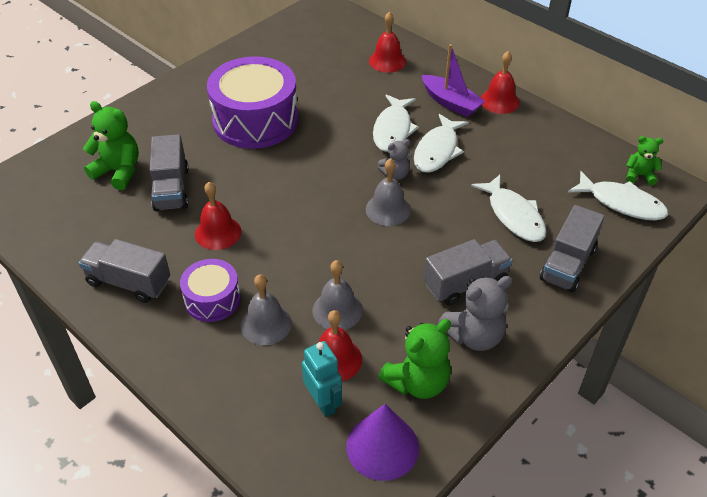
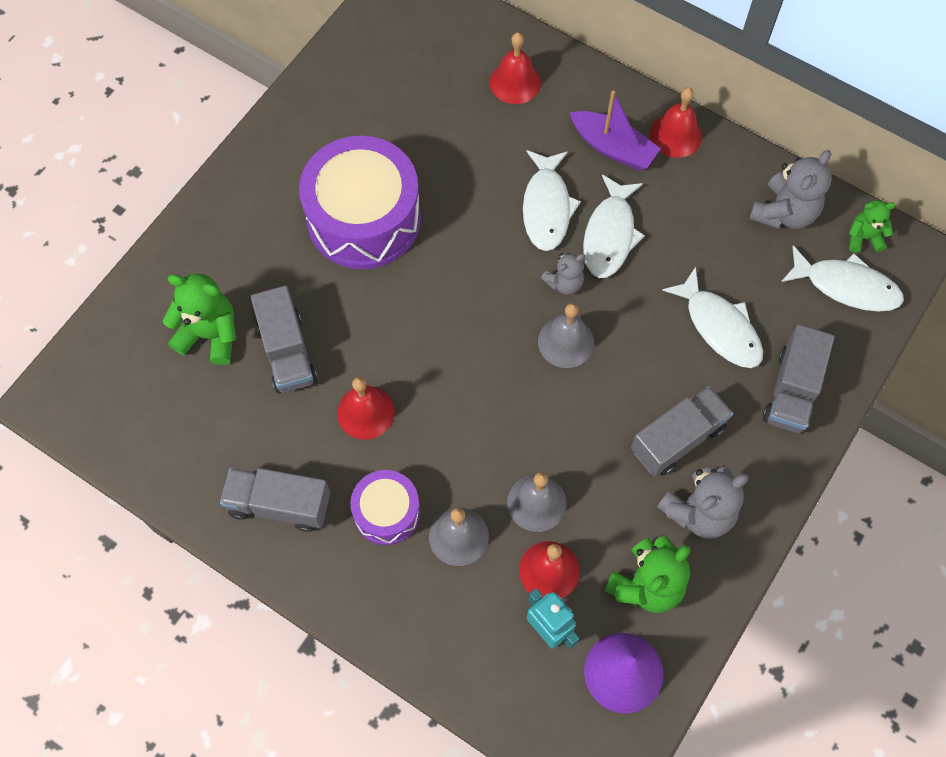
camera: 10 degrees left, 20 degrees up
none -> grey teddy bear [749,150,832,229]

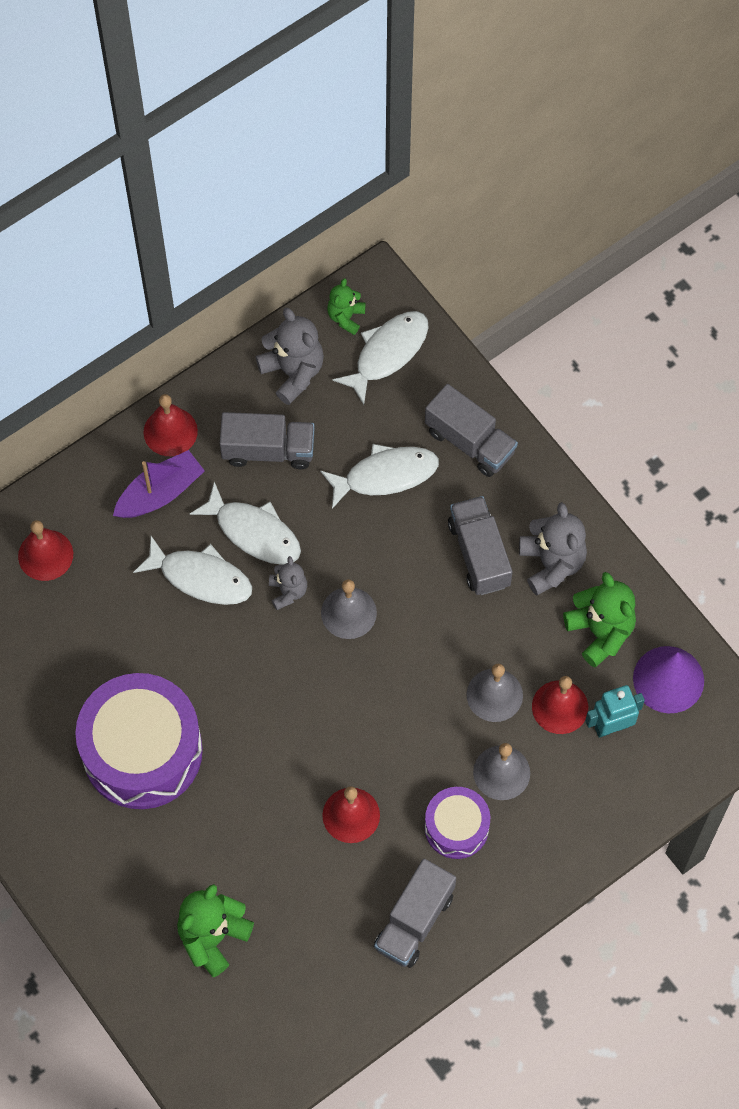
camera: 70 degrees left, 0 degrees up
grey truck [251,286,317,393] -> grey truck moved to [220,412,315,469]

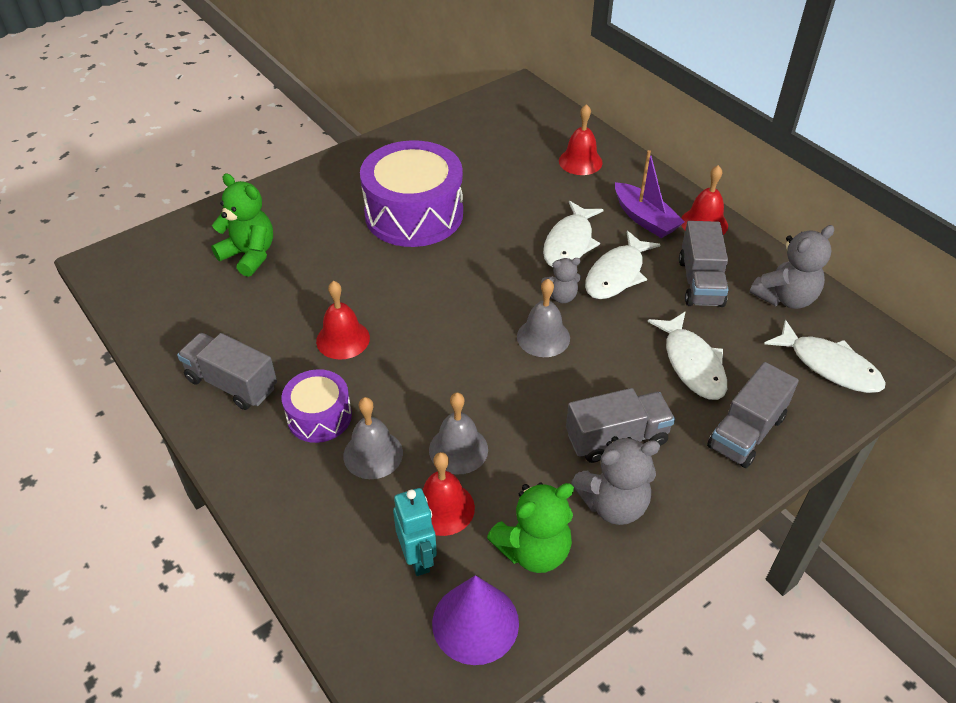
camera: 90 degrees right, 20 degrees down
green teddy bear [327,278,366,335] -> none

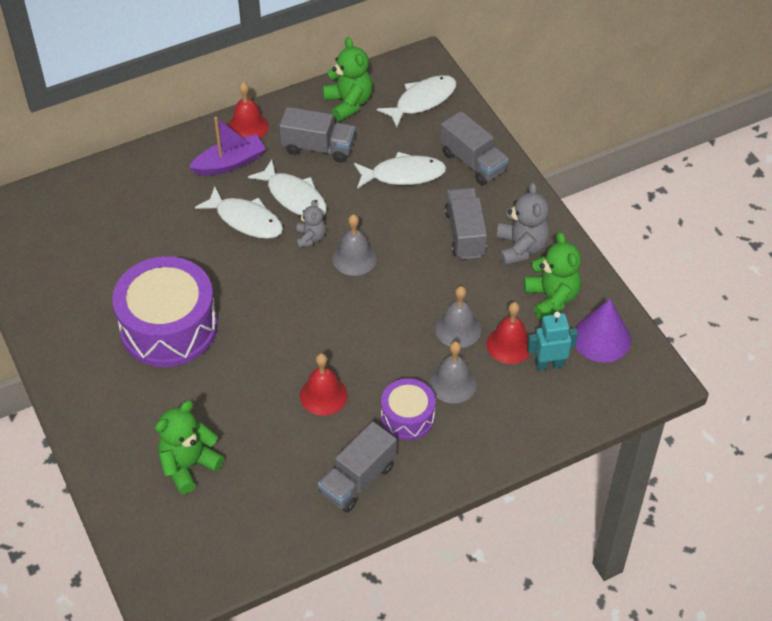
camera: 80 degrees left, 5 degrees up
red bell [559,104,603,175] -> none
grey teddy bear [750,225,834,309] -> green teddy bear [323,37,372,121]

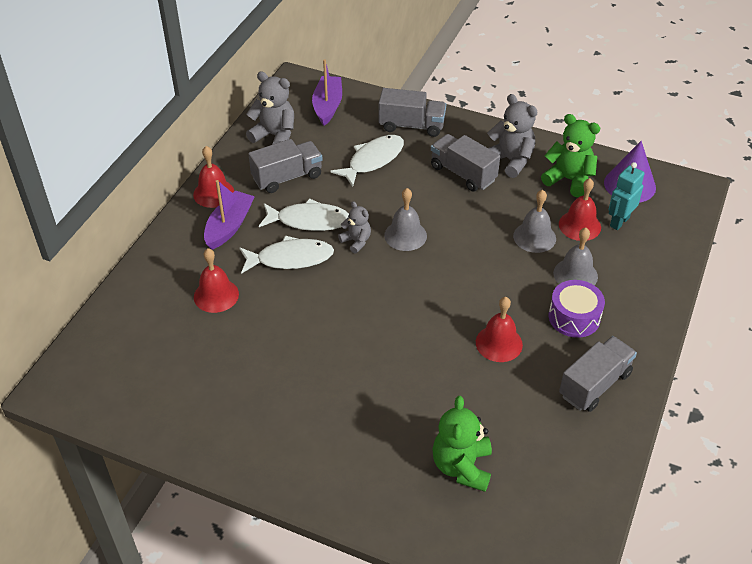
camera: 40 degrees left, 5 degrees down
purple drum [112,256,218,367] -> none
grey truck [318,422,397,512] -> grey truck turned 135 degrees counterclockwise [559,336,637,412]
green teddy bear [323,37,372,121] -> grey teddy bear [246,71,294,145]
white fish [377,75,457,128] -> purple boat [312,59,342,126]
none -> red bell [194,248,239,313]

